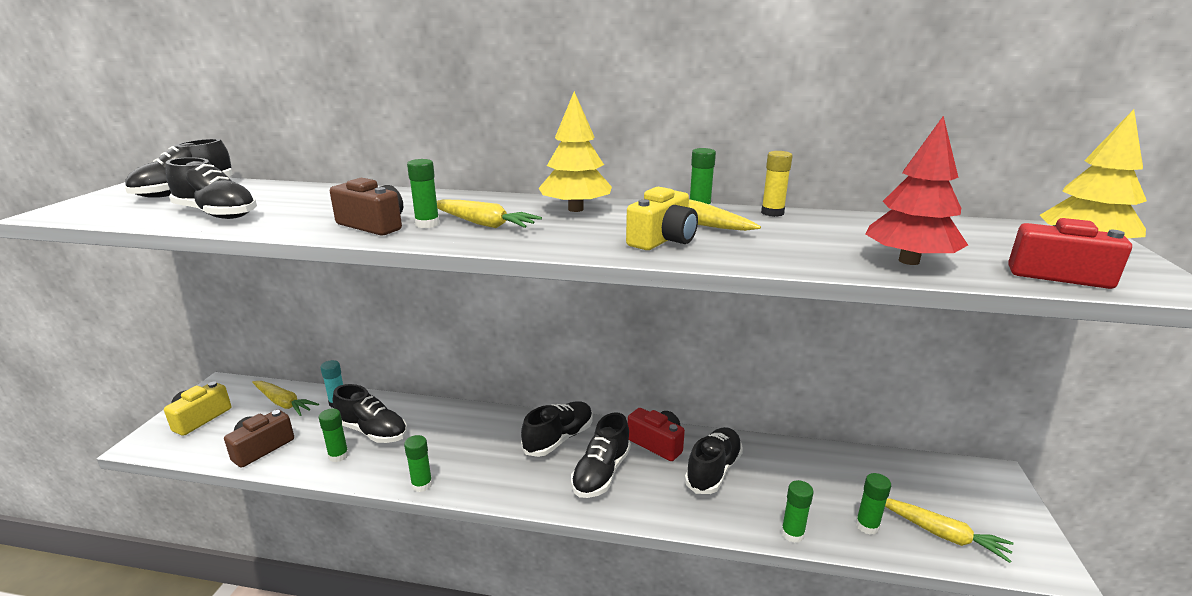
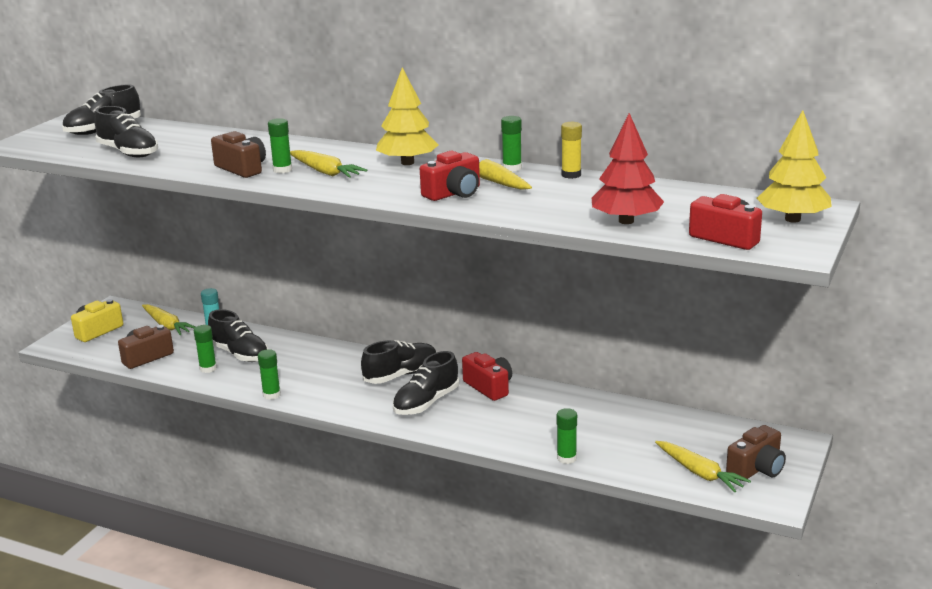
camera: 15 degrees right, 0 degrees up
yellow camera [626,187,698,250] -> red camera [420,151,480,201]
black shoe [685,427,743,494] -> none
green glue stick [856,473,891,535] -> none
none -> brown camera [726,425,786,481]

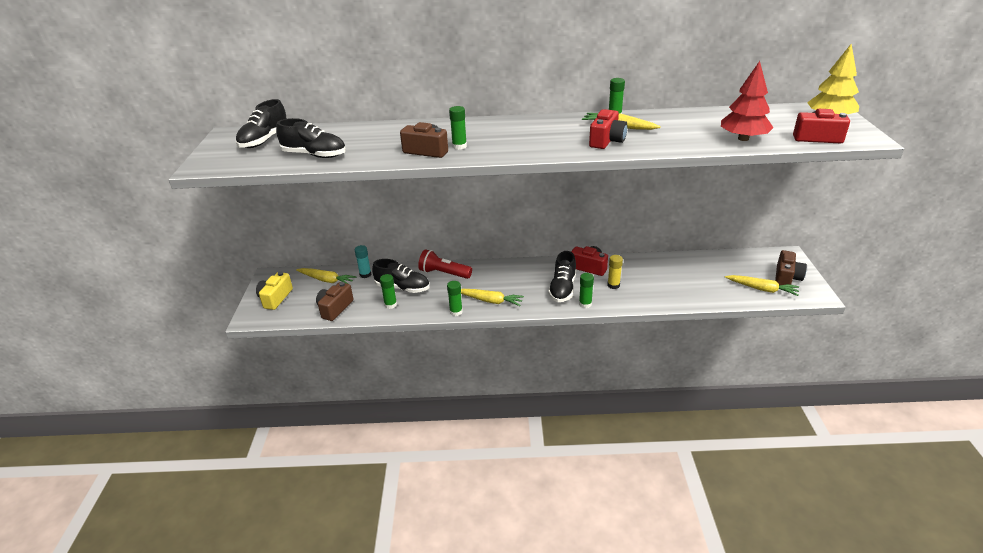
camera: 25 degrees left, 10 degrees up
yellow carrot [290,150,367,178] -> yellow carrot moved to [461,289,524,306]
black shoe [361,340,437,384] -> none
yellow tree [376,67,438,165] -> none
green glue stick [557,408,577,464] -> green glue stick moved to [579,273,594,308]
yellow glue stick [561,122,582,179] -> yellow glue stick moved to [607,255,623,289]
none -> red flashlight [418,249,472,279]

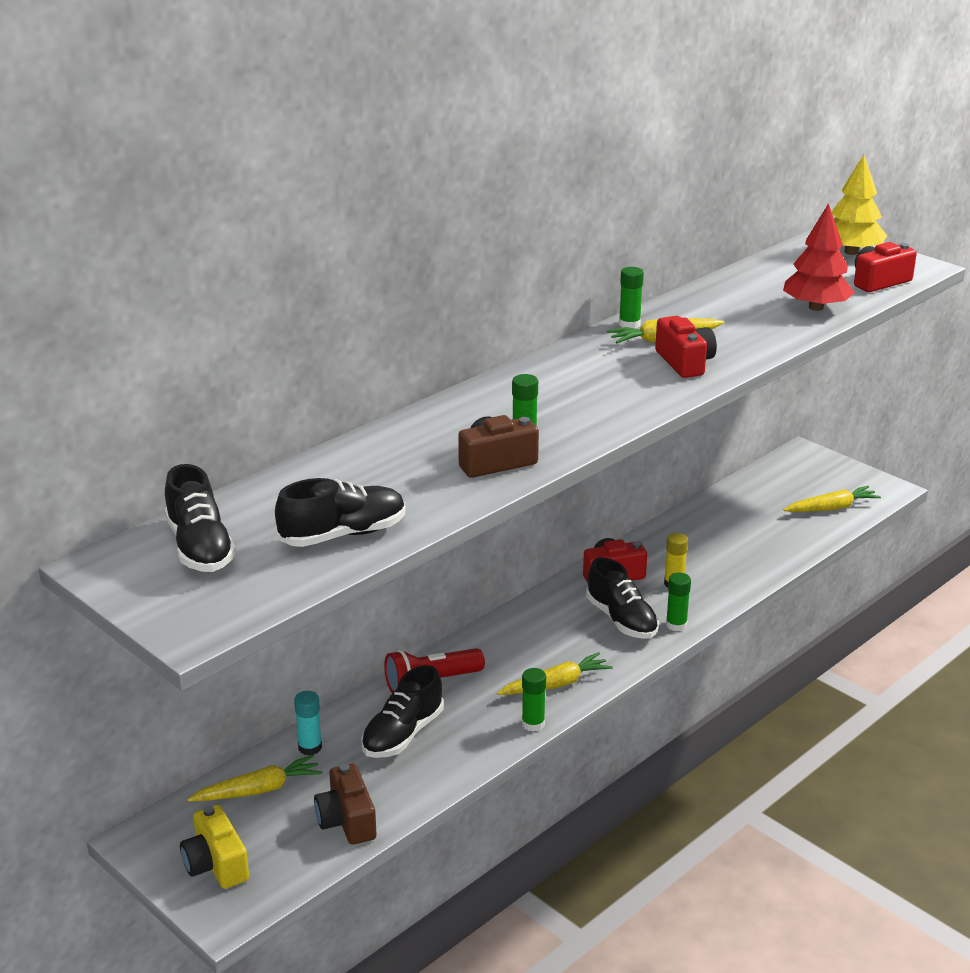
camera: 45 degrees left, 5 degrees down
black shoe [372,259,430,293] -> black shoe turned 150 degrees clockwise [361,665,444,758]
green glue stick [380,274,397,309] -> none
brown camera [775,250,807,286] -> none

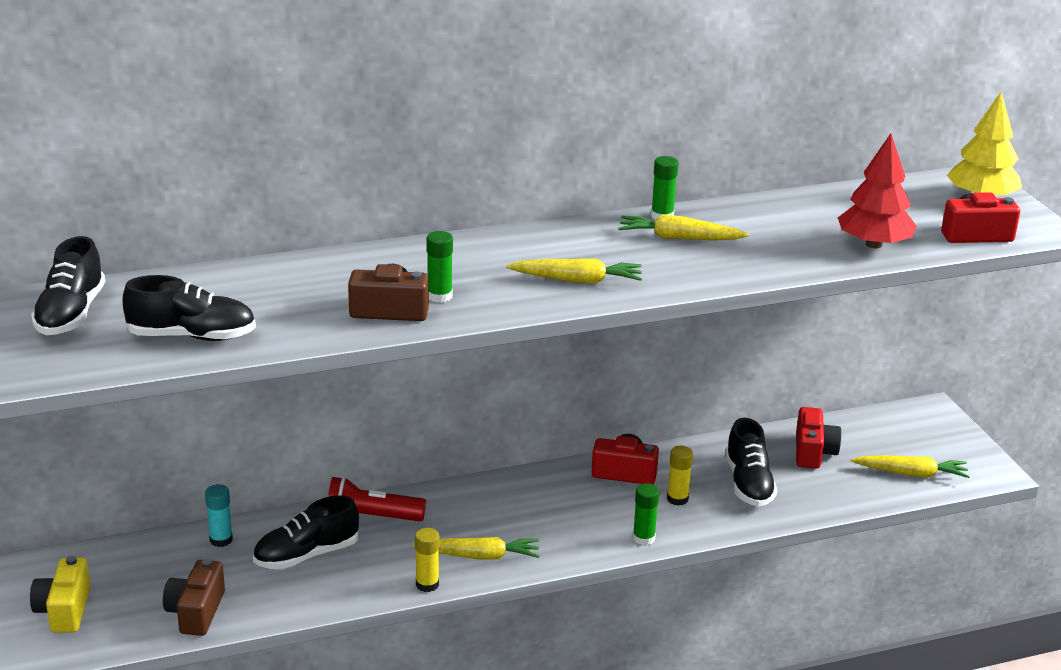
camera: 25 degrees right, 0 degrees up
yellow carrot [187,755,322,801] -> yellow carrot moved to [506,259,642,284]
green glue stick [522,668,546,732] -> yellow glue stick [415,528,439,592]
black shoe [586,557,659,639] -> black shoe moved to [725,418,777,507]
red camera [655,316,717,378] -> red camera moved to [796,407,842,469]

